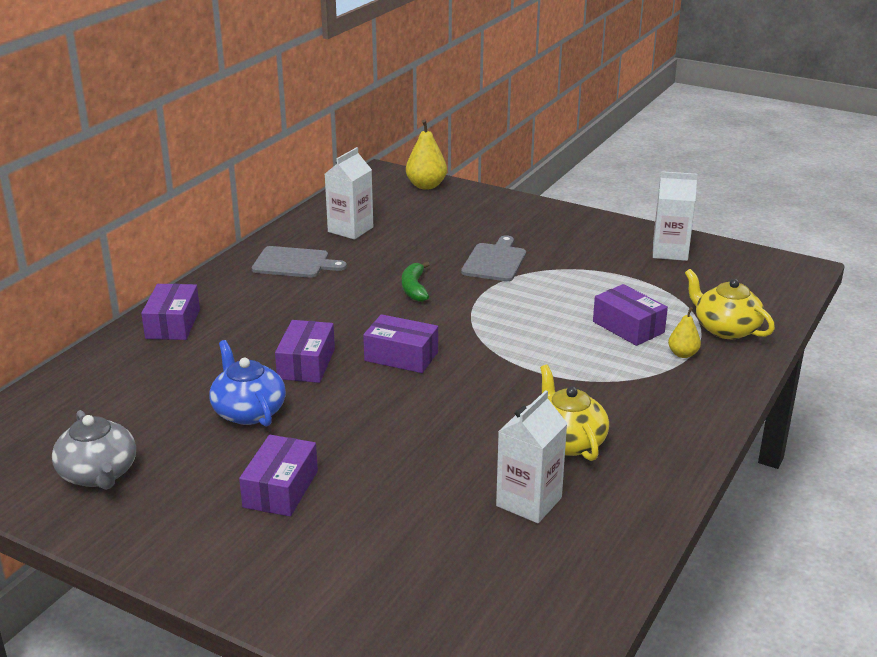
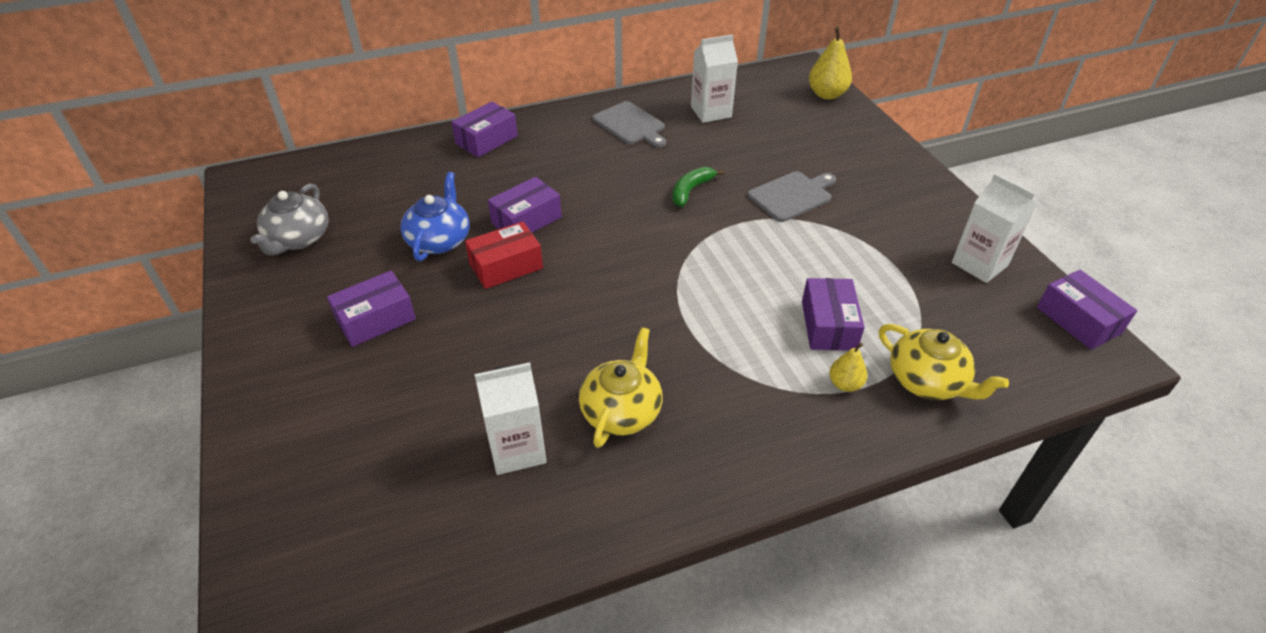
camera: 40 degrees right, 15 degrees up
purple box [363,314,438,373] -> purple box moved to [1037,270,1137,350]
yellow teapot [685,269,775,339] -> yellow teapot turned 135 degrees clockwise [879,324,1009,400]
none -> red box [465,221,543,289]

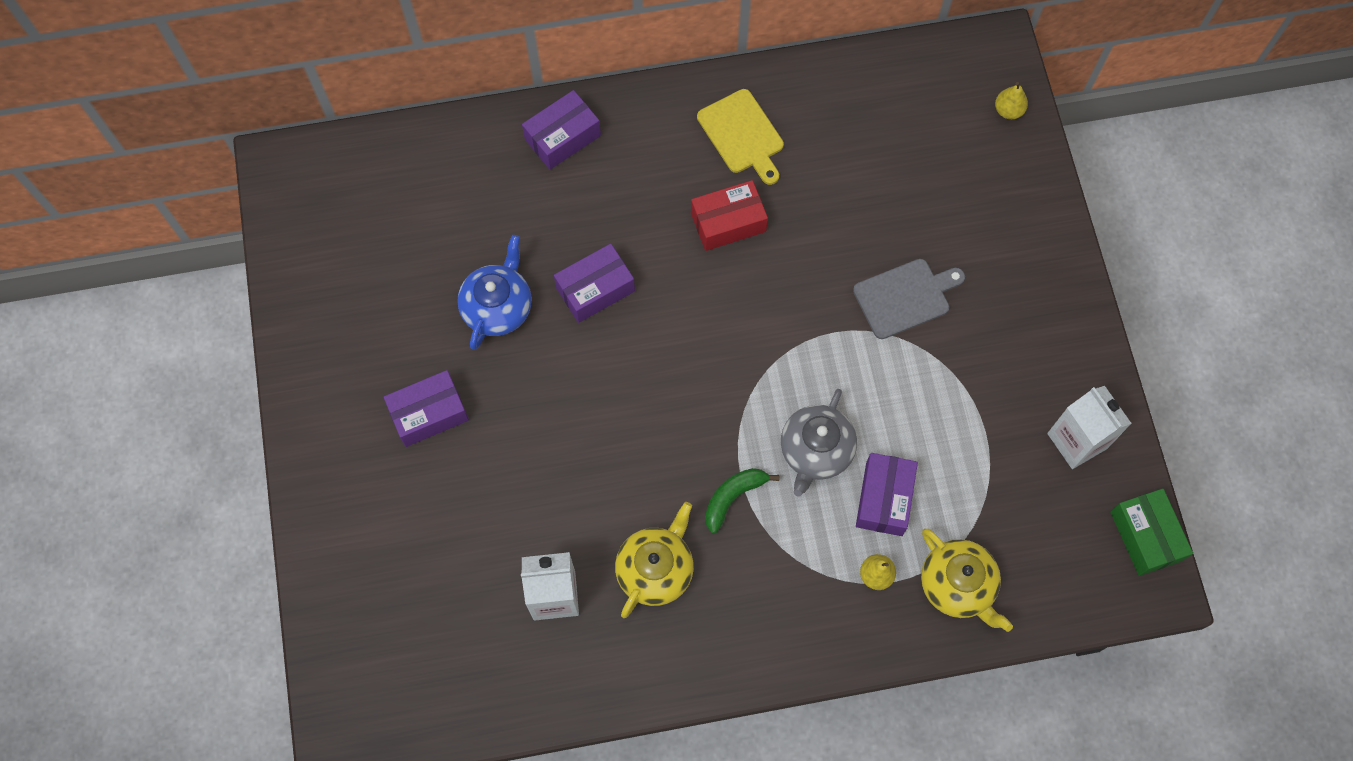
camera: 10 degrees right, 25 degrees up
grey teapot [250,183,329,255] -> grey teapot moved to [781,389,857,497]
red box [465,221,543,289] -> red box moved to [691,180,768,251]
grey cutting board [593,101,666,148] -> yellow cutting board [697,89,784,185]
green banana [672,167,725,207] -> green banana moved to [705,468,779,534]
white carton [691,34,738,123] -> none
yellow pear [809,27,852,100] -> yellow pear [995,82,1028,119], size x0.58
purple box [1037,270,1137,350] -> green box [1110,489,1193,576]

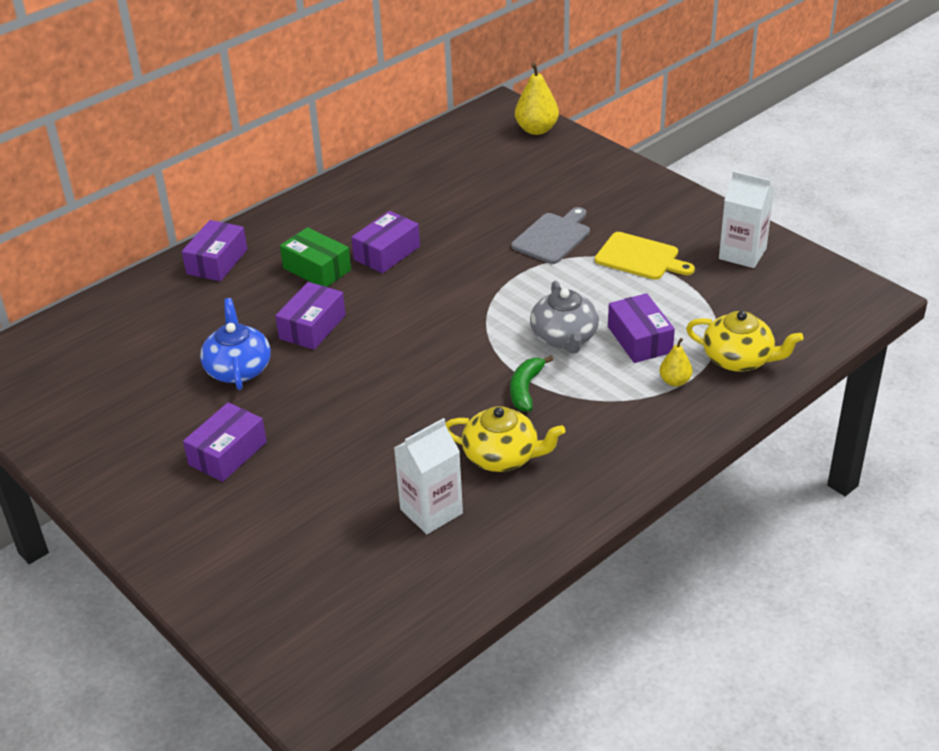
camera: 30 degrees left, 30 degrees down
yellow teapot [615,502,694,618] -> yellow teapot turned 105 degrees clockwise [445,406,565,472]
red box [691,180,768,251] -> purple box [351,211,420,273]
yellow cutting board [697,89,784,185] -> yellow cutting board moved to [595,232,695,280]
yellow pear [995,82,1028,119] -> yellow pear [515,63,559,135], size x1.71
green box [1110,489,1193,576] -> green box moved to [280,227,351,287]

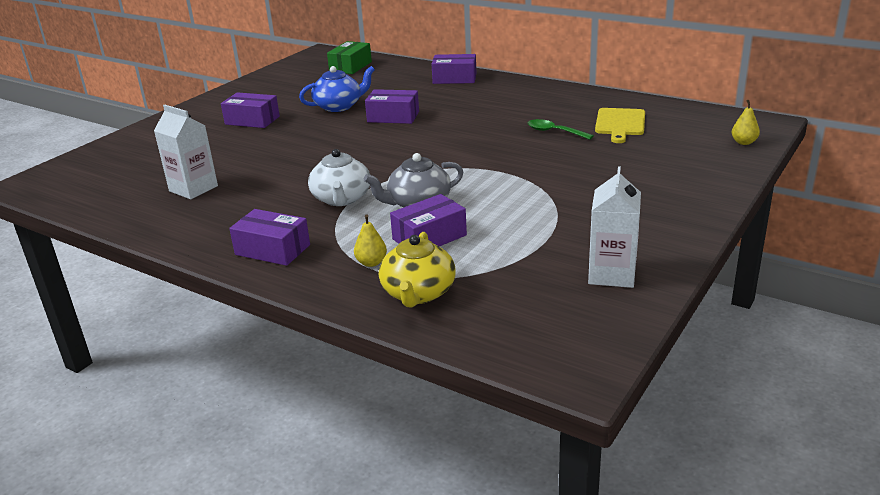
camera: 75 degrees right, 10 degrees down
green box [280,227,351,287] -> green box moved to [327,41,372,74]
purple box [351,211,420,273] -> purple box moved to [229,209,310,266]
yellow teapot [445,406,565,472] -> none
green banana [510,356,554,412] -> white teapot [308,149,370,206]
grey cutting board [511,207,590,264] -> none
yellow pear [515,63,559,135] -> yellow pear [732,100,760,145], size x0.58
yellow cutting board [595,232,695,280] -> yellow cutting board moved to [595,108,645,143]
none -> green spoon [528,119,594,140]

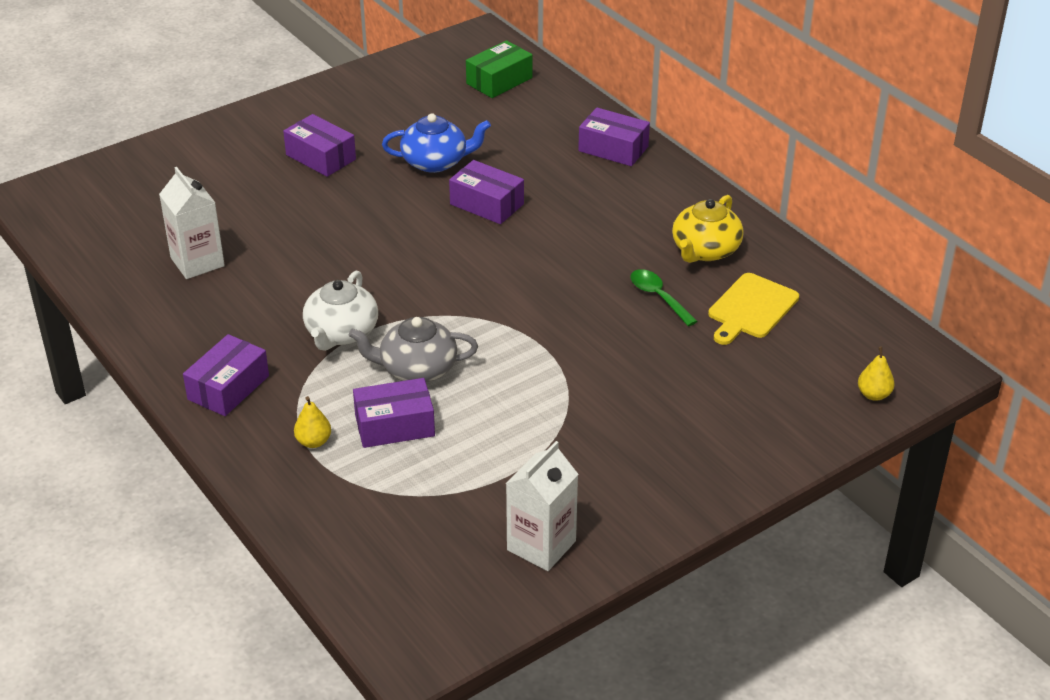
camera: 20 degrees right, 10 degrees up
purple box [229,209,310,266] -> purple box turned 75 degrees clockwise [183,334,269,416]
yellow teapot [379,232,456,307] -> yellow teapot moved to [672,195,744,263]

